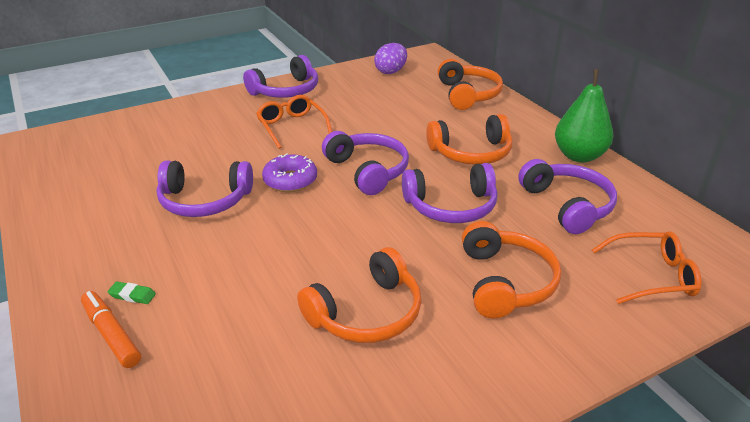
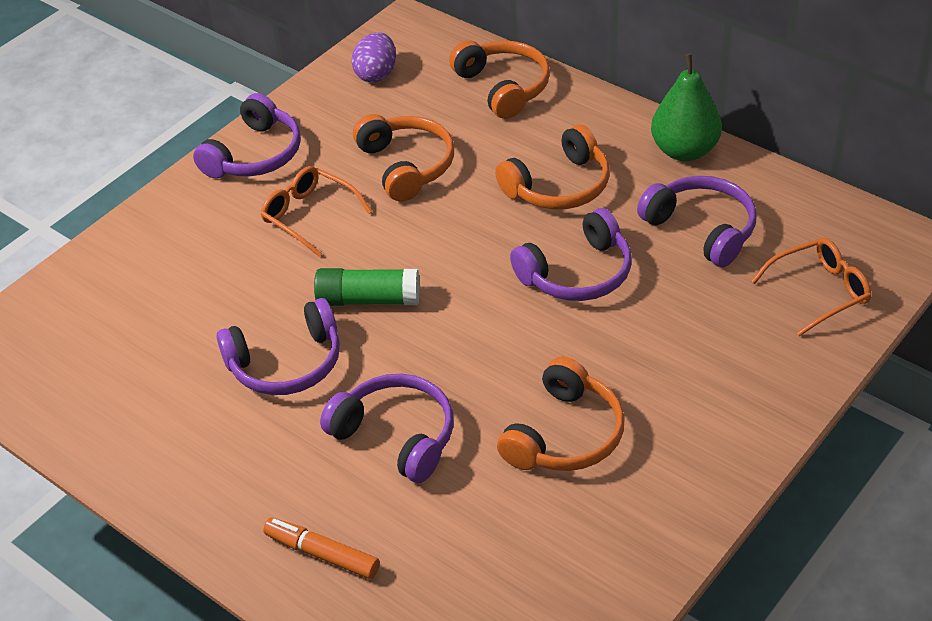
camera: 20 degrees left, 10 degrees up
green eraser [108,282,156,304] -> none
purple donut [262,153,317,192] -> green glue stick [314,268,420,306]
purple headphones [322,131,409,195] -> purple headphones moved to [320,374,454,483]
orange headphones [462,221,561,318] -> orange headphones moved to [353,114,454,201]

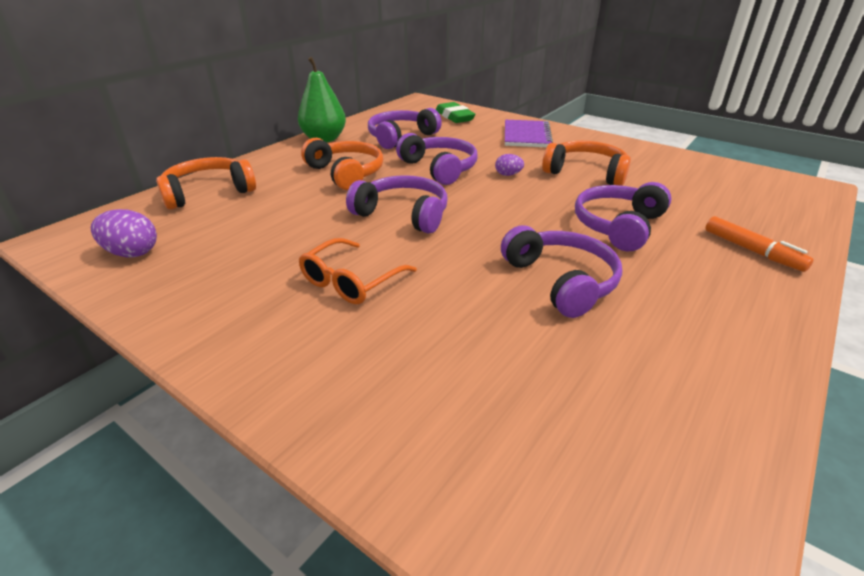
camera: 95 degrees left, 10 degrees down
purple headphones [193,93,301,179] -> purple headphones moved to [346,175,448,234]
orange marker [263,518,380,579] -> orange marker turned 60 degrees counterclockwise [705,216,814,272]
green glue stick [314,268,420,306] -> none
orange headphones [353,114,454,201] -> none
orange glasses [751,238,871,336] -> green eraser [436,102,476,123]
none -> purple egg [495,154,524,176]
none -> purple notebook [505,120,553,147]

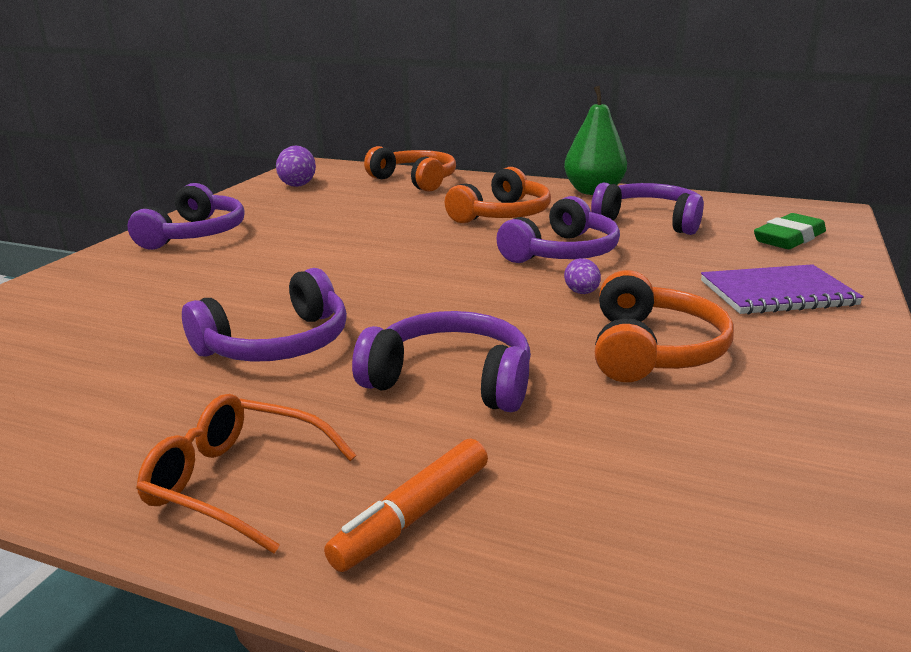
camera: 75 degrees right, 10 degrees down
orange glasses [299,238,417,304] -> orange glasses moved to [136,394,356,554]
purple headphones [346,175,448,234] -> purple headphones moved to [127,183,244,250]

